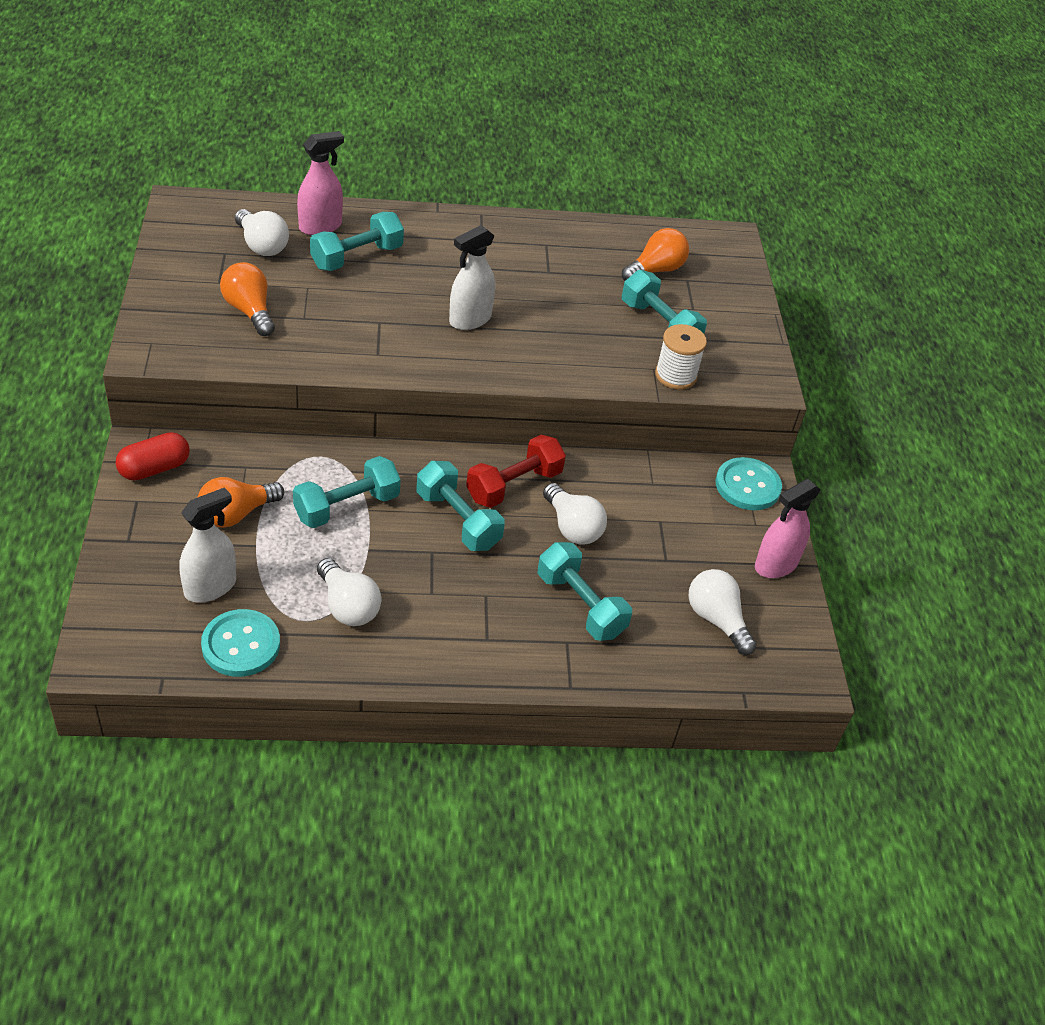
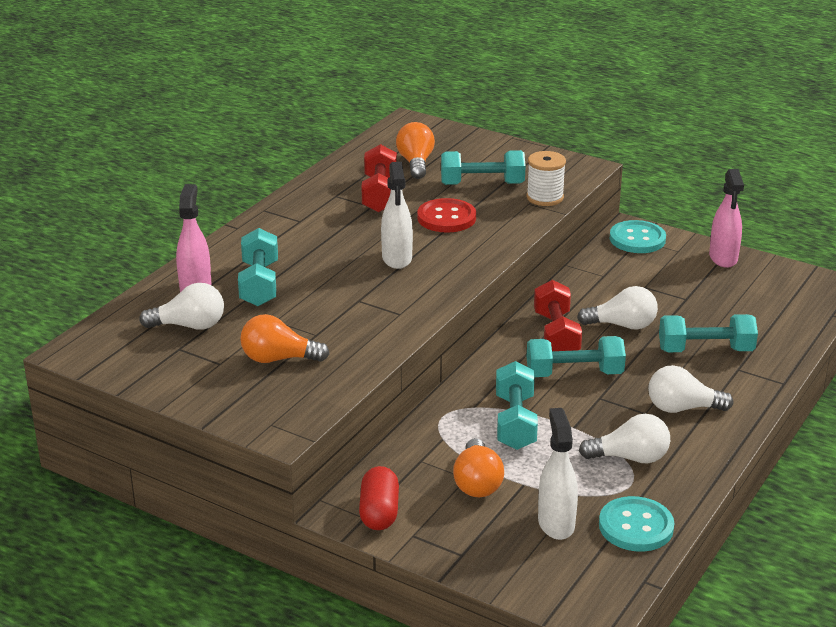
camera: 50 degrees left, 15 degrees down
white light bulb [688,569,757,655] -> white light bulb moved to [648,365,733,413]
none -> red dumbbell [362,144,397,213]
none -> red button [417,198,476,233]

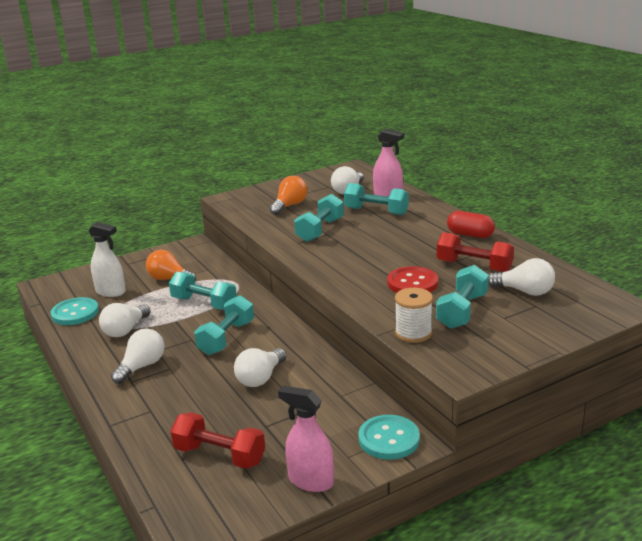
camera: 120 degrees right, 5 degrees down
red capsule [359,466,399,530] -> red capsule moved to [447,211,495,238]
white spray bottle [381,162,413,269] -> none
orange light bulb [396,122,435,179] -> white light bulb [488,258,555,296]
red dumbbell [534,280,582,351] -> red dumbbell moved to [170,412,265,469]
turquoise dumbbell [659,314,758,352] -> turquoise dumbbell moved to [294,194,344,242]

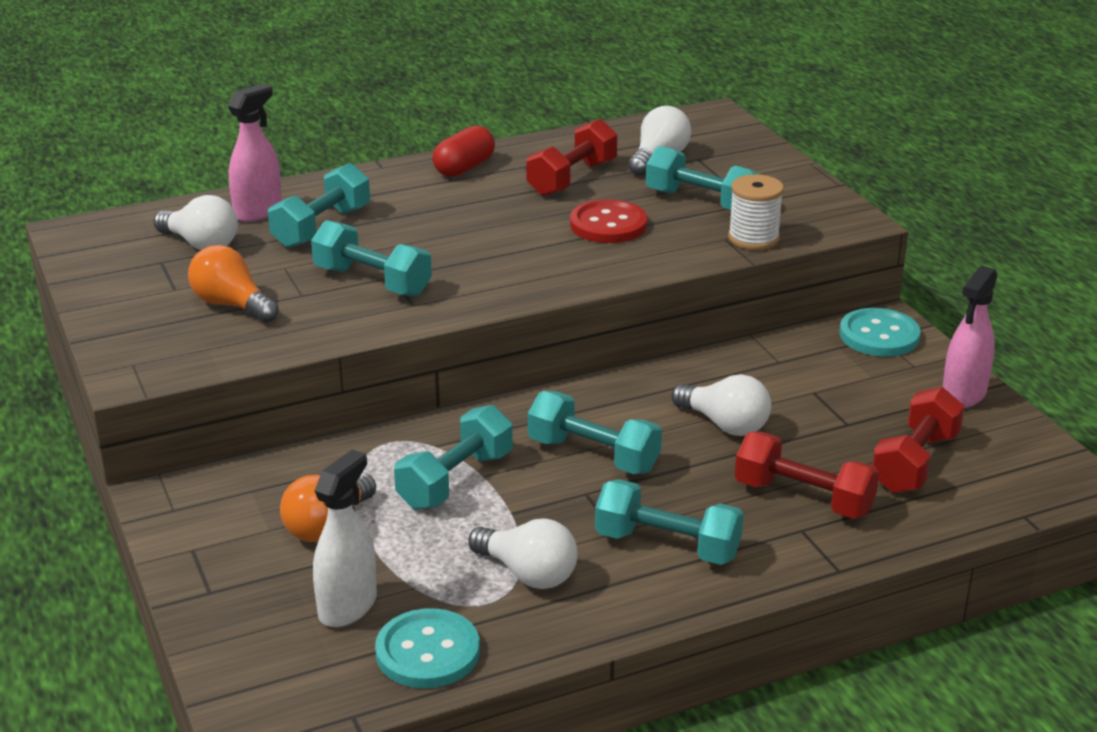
camera: 85 degrees left, 5 degrees up
white light bulb [111,328,164,384] -> turquoise dumbbell [595,479,744,565]
none -> red dumbbell [735,432,879,519]

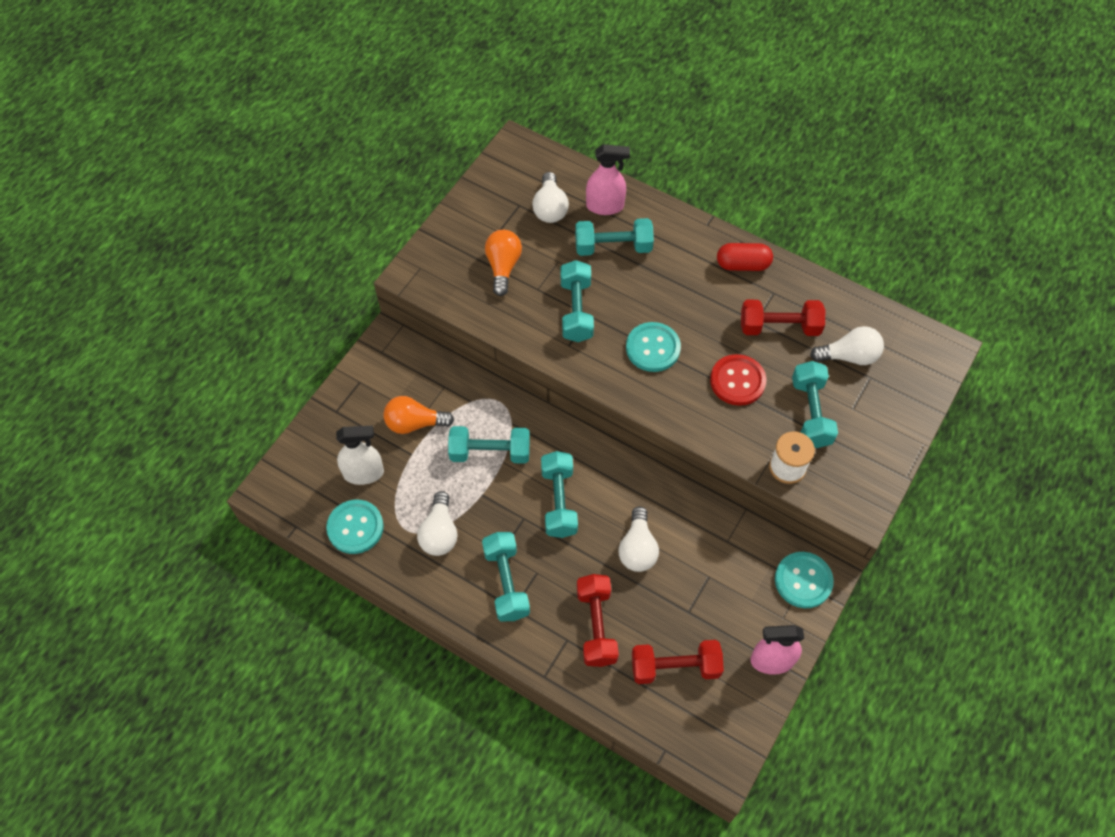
camera: 55 degrees right, 30 degrees up
none -> turquoise button [626,322,681,372]

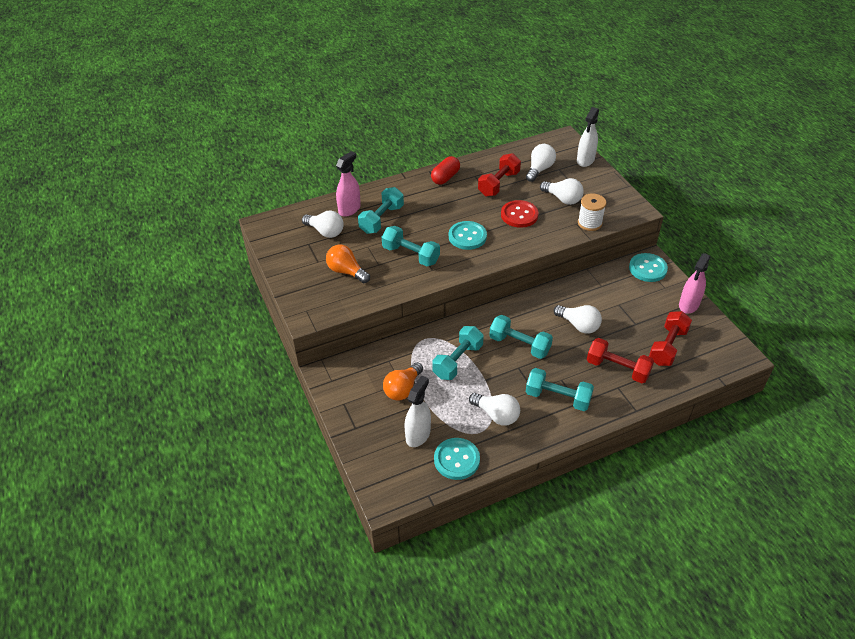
camera: 55 degrees left, 15 degrees down
turquoise dumbbell [792,361,838,448] -> white light bulb [540,178,584,205]
none -> white spray bottle [577,107,599,167]

